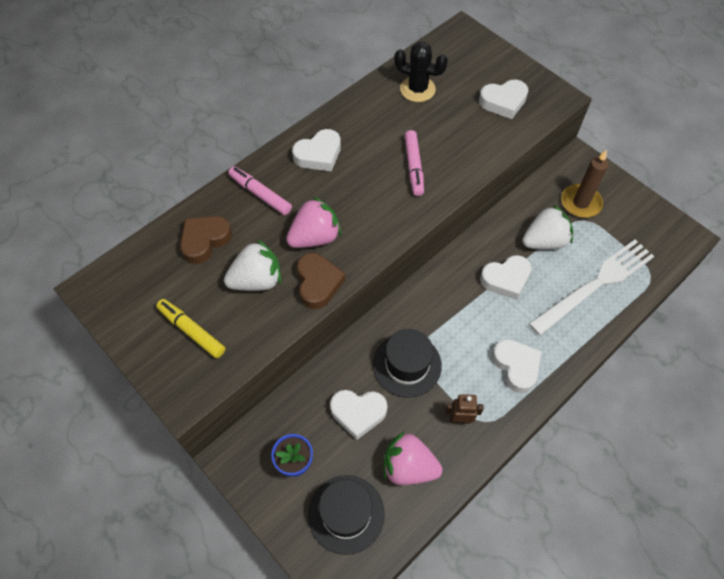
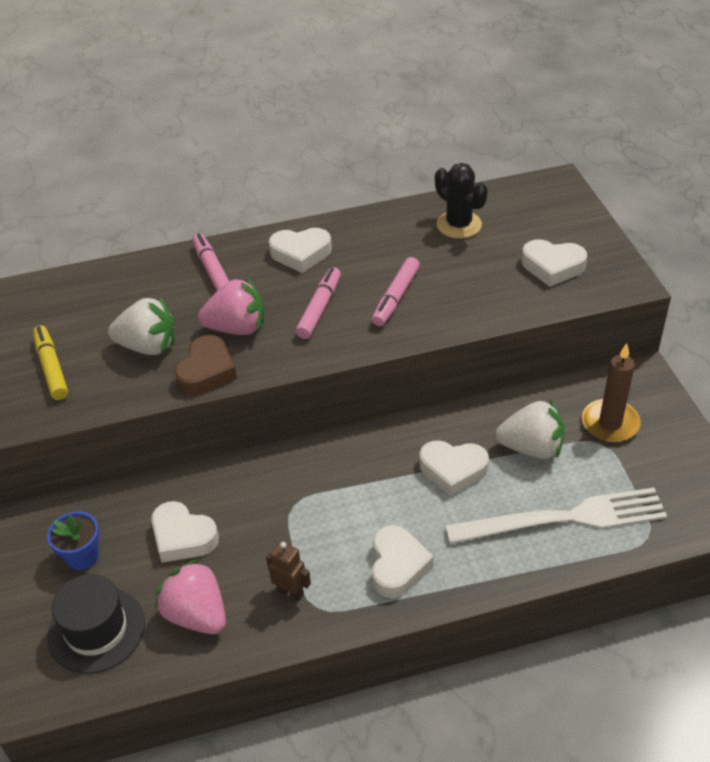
camera: 30 degrees right, 15 degrees down
brown heart [180,216,232,264] -> none
black hat [373,329,442,398] -> none
none -> pink marker [295,267,341,339]

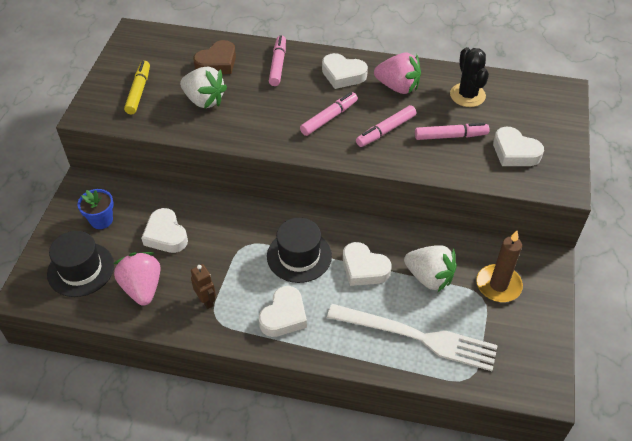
camera: 25 degrees right, 5 degrees up
brown heart [174,335,237,395] -> brown heart moved to [193,40,236,74]
pink strawberry [198,277,264,335] -> pink strawberry moved to [374,53,421,94]
none -> black hat [267,218,332,283]
none -> pink marker [415,123,489,140]

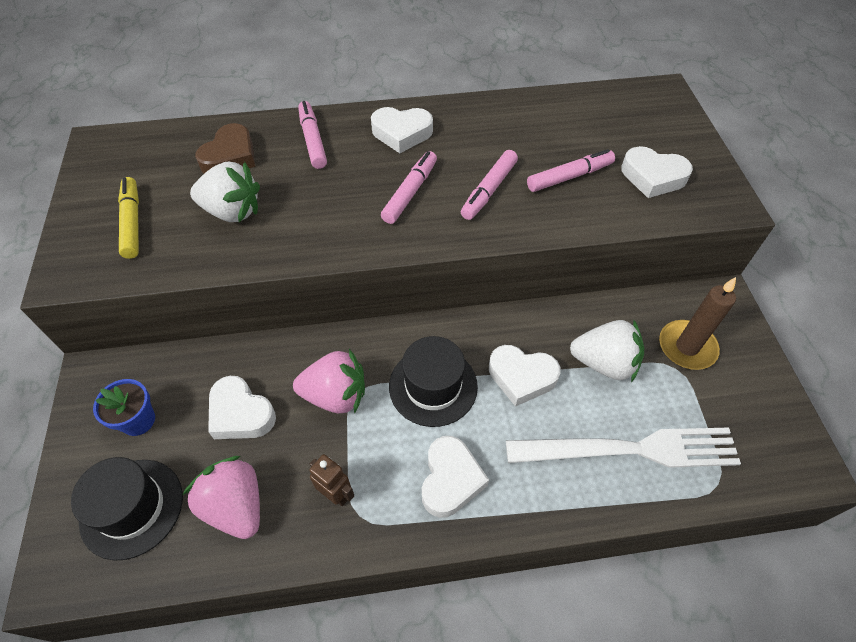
camera: 20 degrees left, 5 degrees up
pink strawberry [374,53,421,94] -> pink strawberry moved to [293,349,365,414]
black cactus [450,47,489,107] -> none

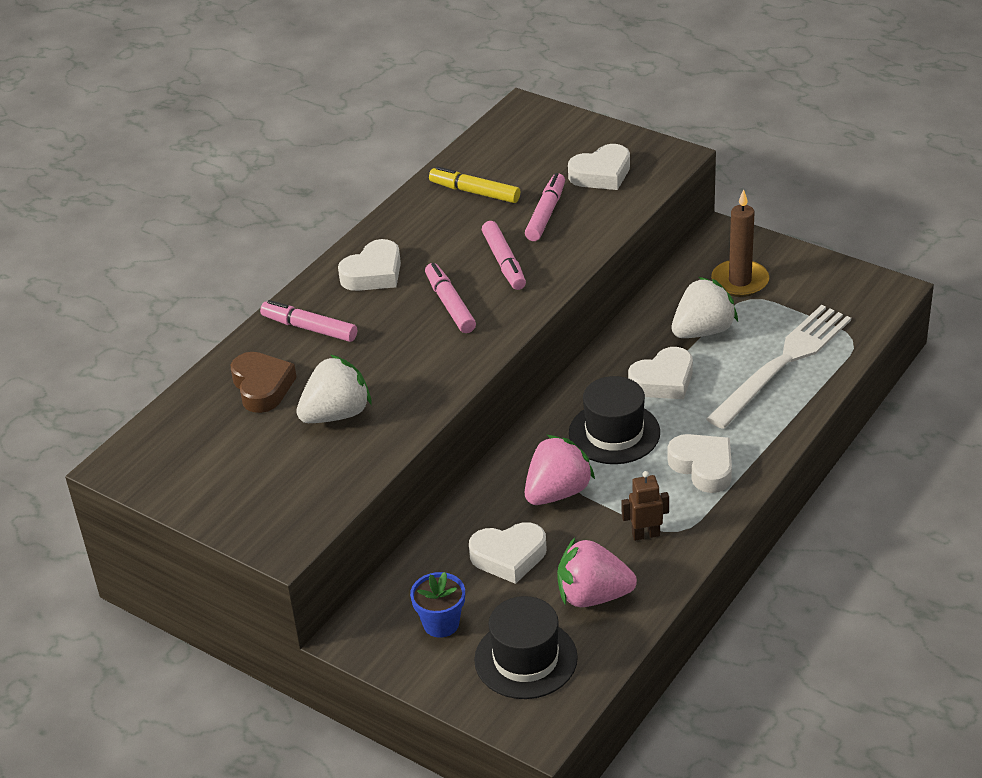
camera: 45 degrees left, 15 degrees down
yellow marker [118,177,139,259] -> yellow marker moved to [429,166,520,203]

